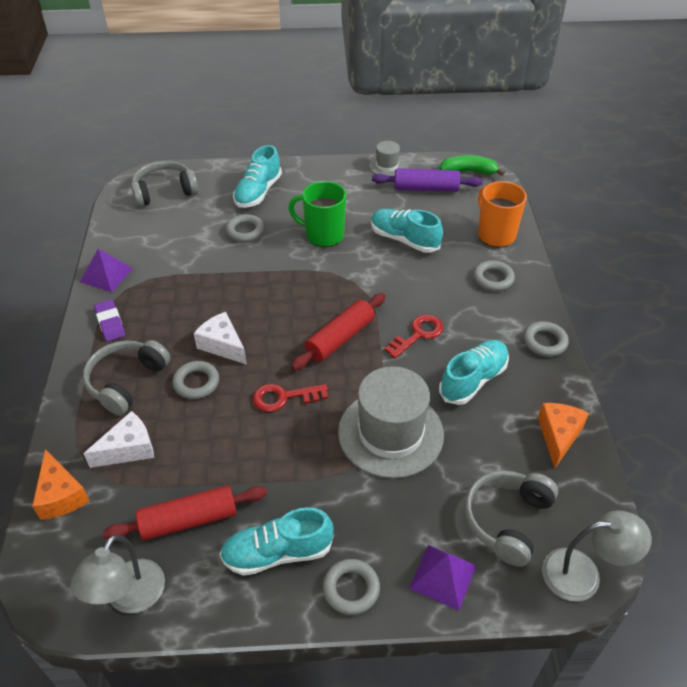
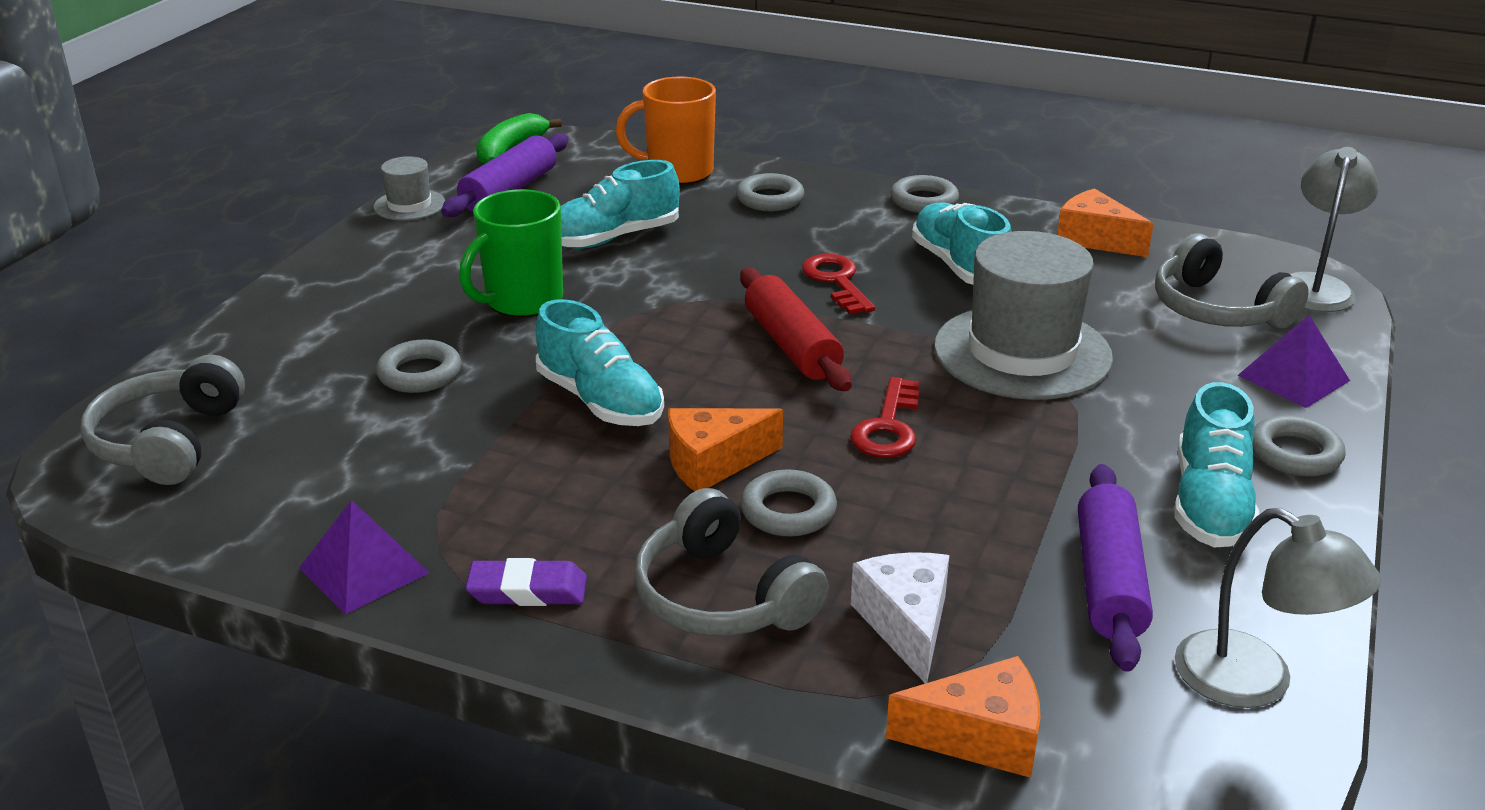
camera: 65 degrees left, 15 degrees down
red rolling pin [103,485,267,540] -> purple rolling pin [1078,464,1153,672]
white cheese [194,312,247,365] -> orange cheese [668,408,783,491]
turquoise shoe [233,145,282,208] -> turquoise shoe moved to [536,299,664,426]

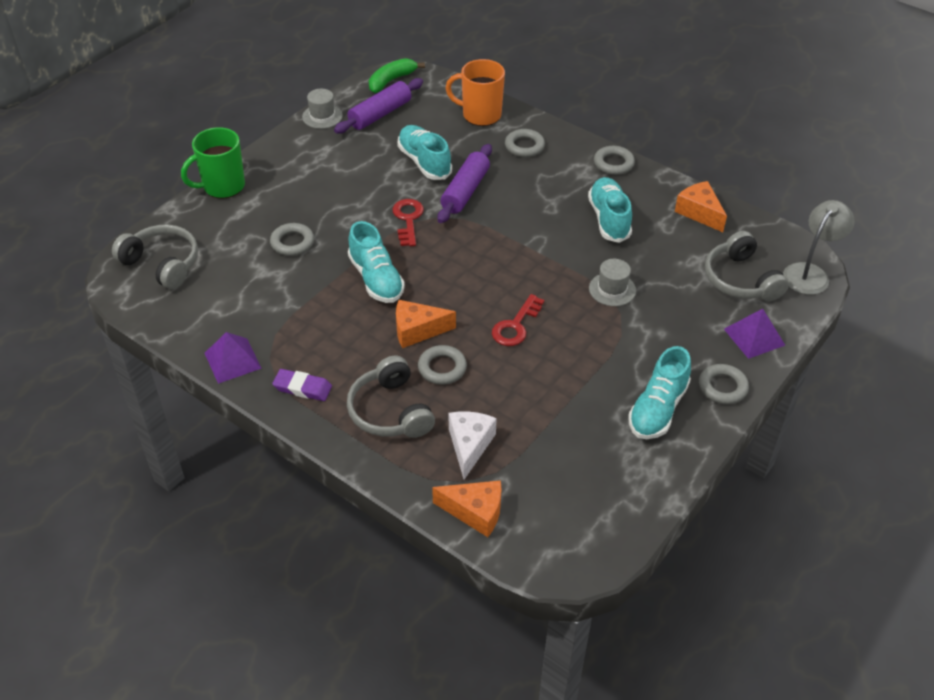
camera: 15 degrees right, 15 degrees up
grey headphones [80,355,245,485] -> grey headphones turned 105 degrees clockwise [112,225,198,289]
green mug [459,189,563,317] -> green mug moved to [181,127,245,199]
turquoise shoe [561,160,680,249] -> turquoise shoe turned 75 degrees clockwise [397,125,452,180]
red rolling pin [740,268,852,391] -> none
red key [802,254,875,314] -> red key moved to [393,199,424,246]
grey hat [934,231,1113,400] -> grey hat [589,259,636,306], size x0.48
purple rolling pin [1078,464,1153,672] -> purple rolling pin moved to [437,144,492,223]
grey lamp [1175,508,1381,708] -> none

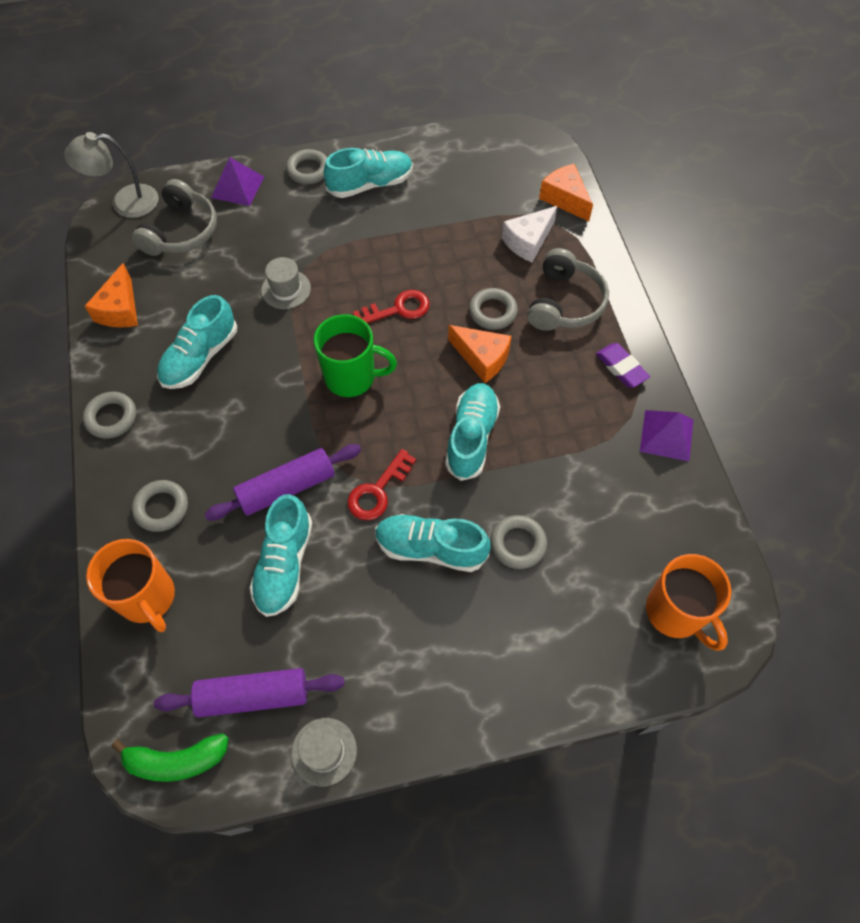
camera: 140 degrees left, 15 degrees up
grey headphones [112,225,198,289] -> orange mug [646,554,731,651]
green mug [181,127,245,199] -> green mug moved to [314,314,397,397]
none -> turquoise shoe [375,514,491,572]

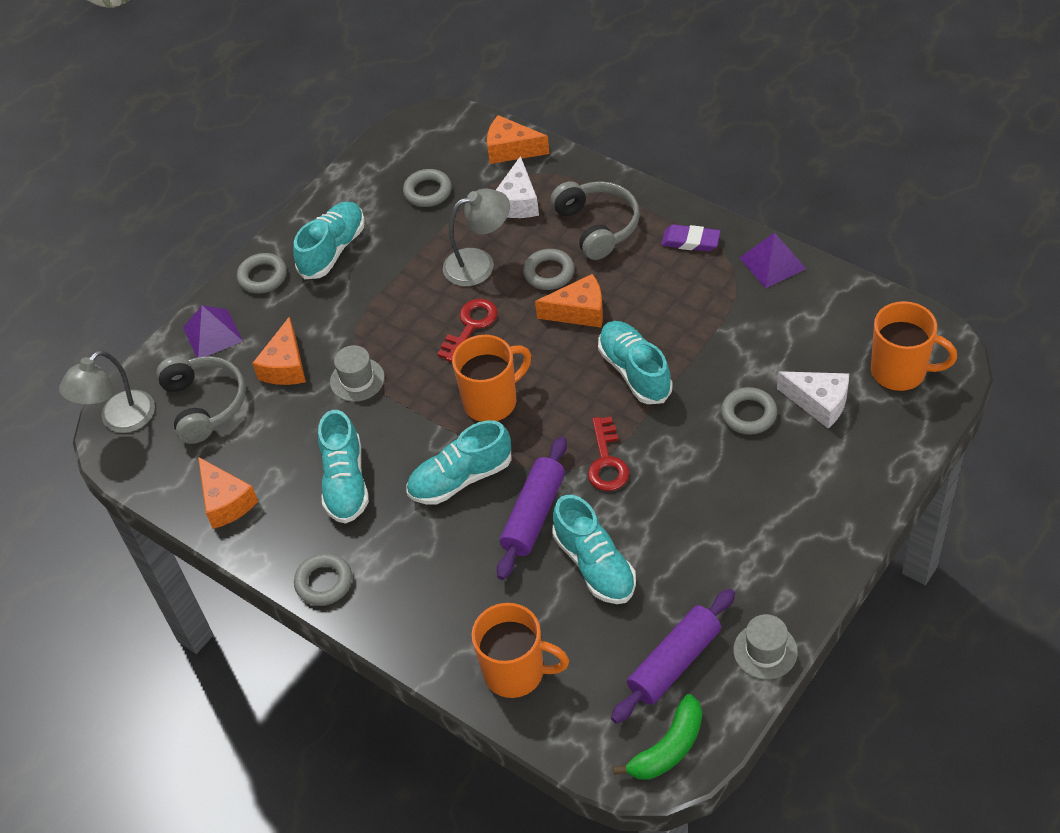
camera: 35 degrees left, 10 degrees down
grey ring [132,480,188,532] -> grey ring moved to [403,169,452,207]
green mug [314,314,397,397] -> orange mug [452,335,531,422]
turquoise shoe [375,514,491,572] -> turquoise shoe moved to [407,420,511,504]
none -> orange cheese [252,316,306,385]
none -> grey lamp [443,188,510,286]
none -> white cheese [777,371,849,429]

